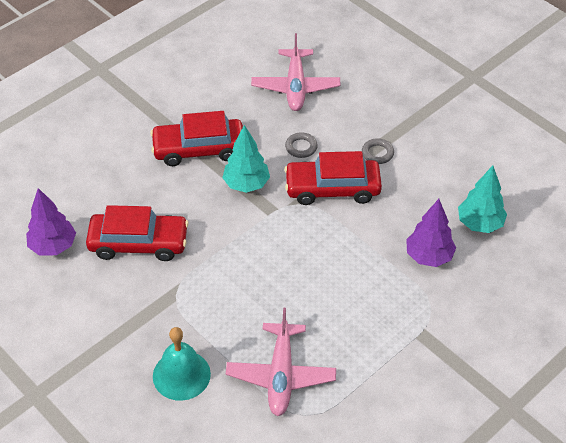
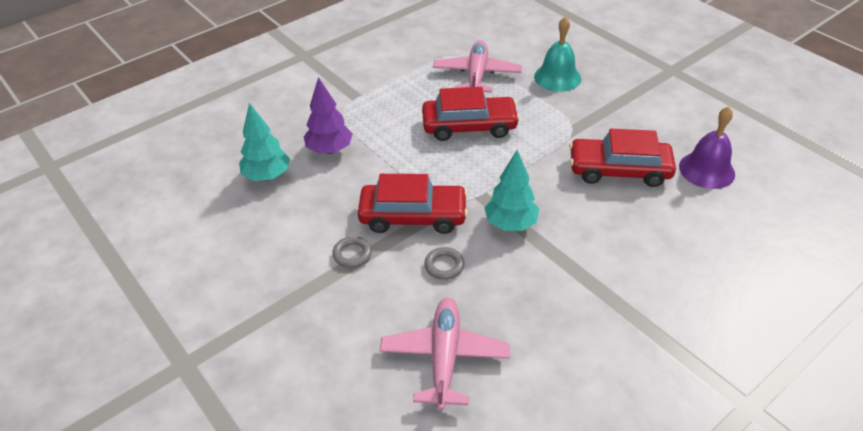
camera: 175 degrees left, 5 degrees down
purple tree [26,188,76,256] -> purple bell [679,106,735,189]
red car [150,111,243,166] -> red car moved to [422,87,520,141]

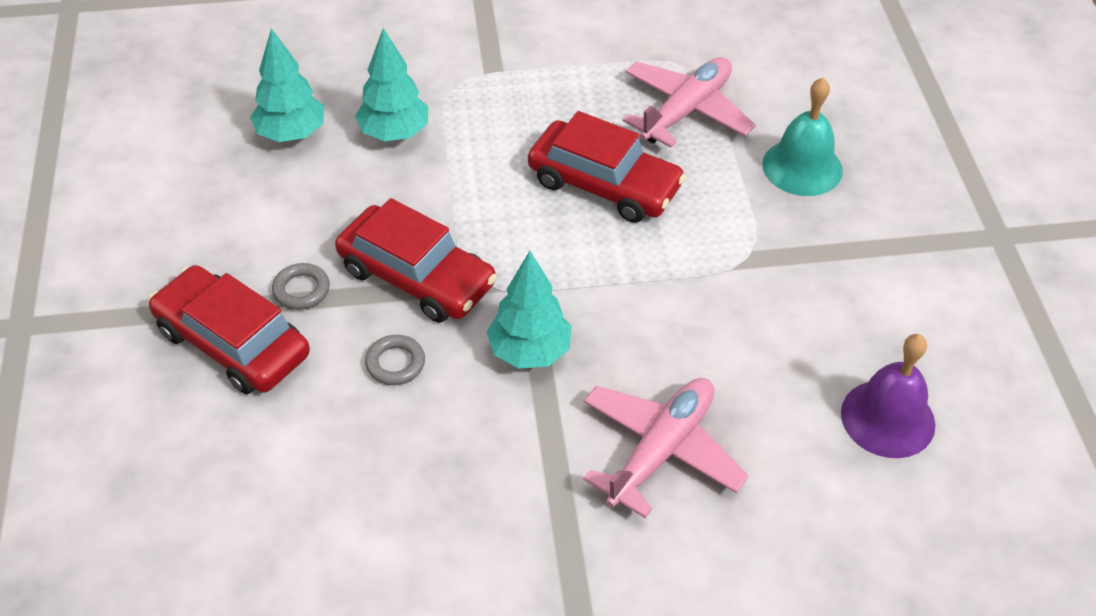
camera: 30 degrees right, 5 degrees up
purple tree [304,77,353,154] -> turquoise tree [355,28,428,141]
pink plane [380,297,510,411] -> pink plane moved to [583,378,749,518]
red car [569,129,676,187] -> red car moved to [149,265,310,394]

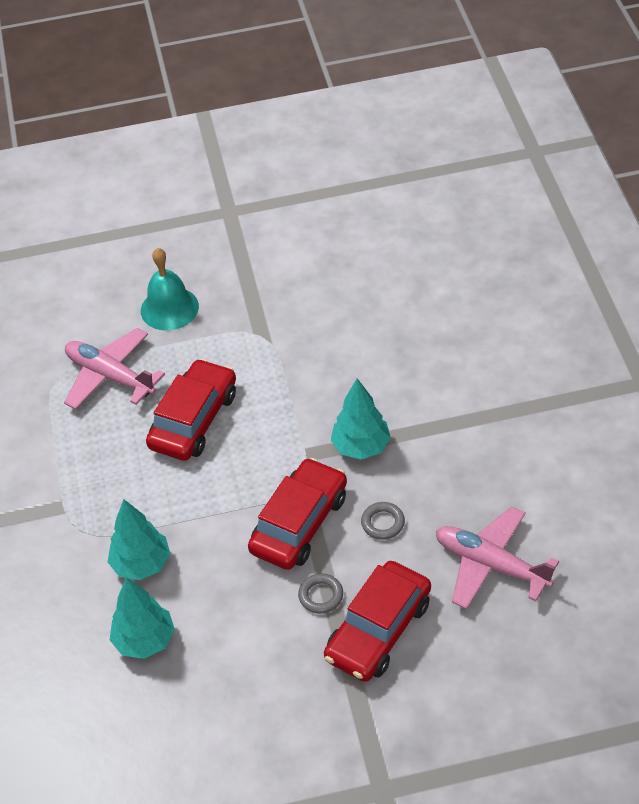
camera: 90 degrees left, 0 degrees up
pink plane [583,378,749,518] -> pink plane moved to [436,506,559,609]
purple bell [841,334,935,458] -> none

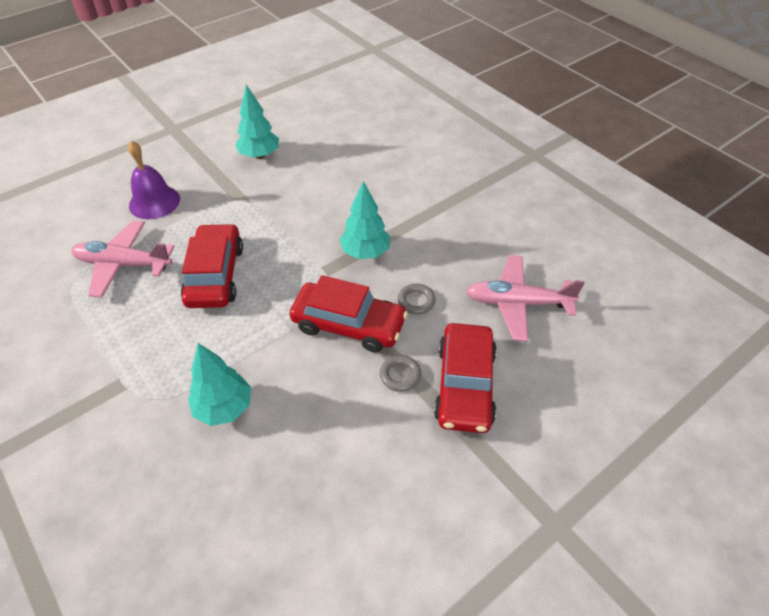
camera: 30 degrees left, 0 degrees up
turquoise tree [110,577,175,659] -> turquoise tree moved to [235,84,279,159]
turquoise bell [141,248,199,331] -> purple bell [128,141,180,219]
red car [248,458,347,570] -> red car turned 105 degrees clockwise [290,275,408,352]

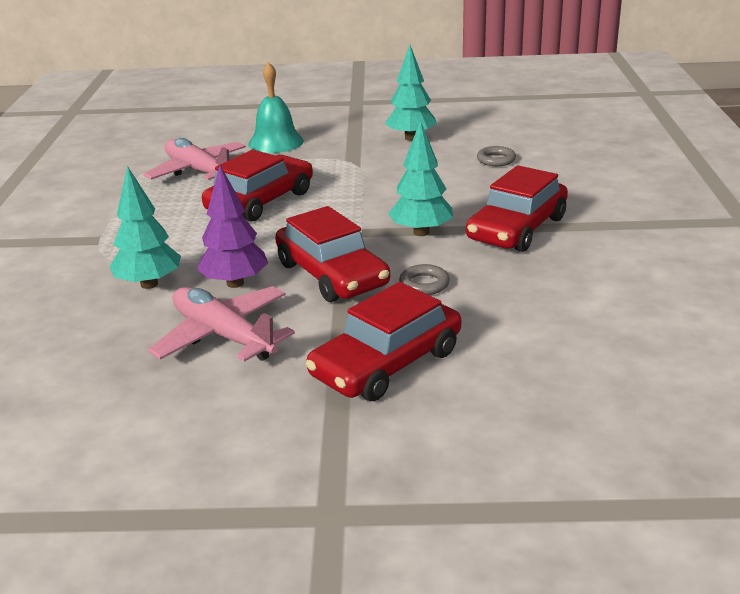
camera: 40 degrees right, 20 degrees down
purple bell [128,141,180,219] -> turquoise bell [248,62,304,153]
grey ring [380,355,421,392] -> grey ring moved to [477,146,516,166]
pink plane [466,255,585,341] -> pink plane moved to [148,286,295,362]
none -> purple tree [197,165,268,288]
none -> red car [466,165,568,252]

